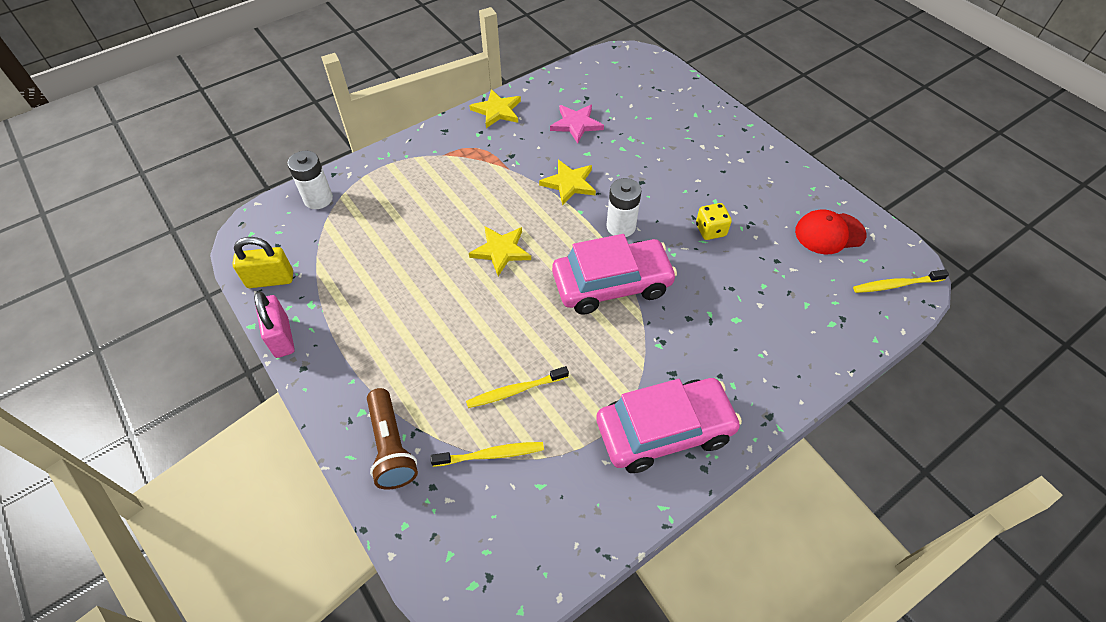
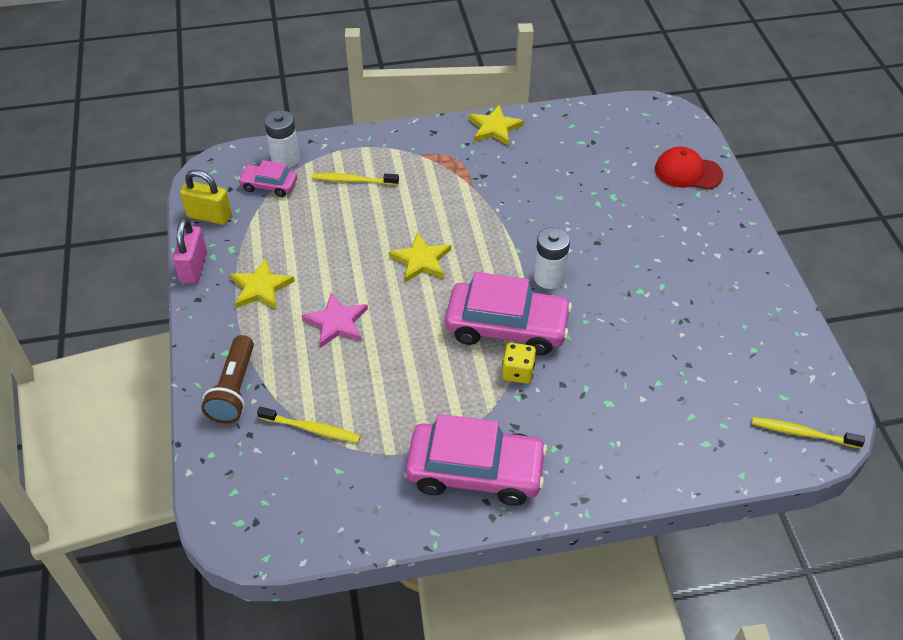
camera: 25 degrees right, 5 degrees down
yellow toothbrush [466,366,569,408] -> yellow toothbrush moved to [312,173,399,185]
yellow star [539,160,596,205] -> yellow star moved to [230,258,295,310]
pink star [550,105,604,144] -> pink star moved to [302,292,368,348]
yellow dice [696,203,732,240] -> yellow dice moved to [502,343,536,384]
red cap [795,209,866,254] -> red cap moved to [655,147,723,189]
none -> pink car [238,160,297,197]

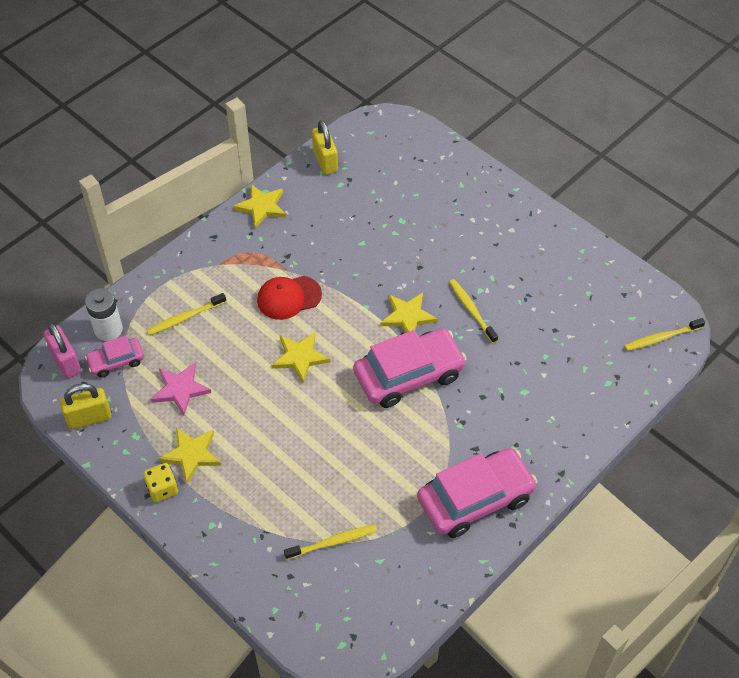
camera: 35 degrees left, 5 degrees up
pink padlock [173,218,207,284] -> pink padlock moved to [44,323,81,379]
brown flashlight [201,335,254,423] -> none
pink star [302,292,368,348] -> pink star moved to [151,363,211,415]
yellow dice [502,343,536,384] -> yellow dice moved to [143,463,178,502]
white battery [534,227,570,289] -> yellow star [380,293,438,333]
red cap [655,147,723,189] -> red cap moved to [257,276,322,320]
none -> yellow padlock [312,120,338,175]
none -> yellow toothbrush [449,279,498,343]

